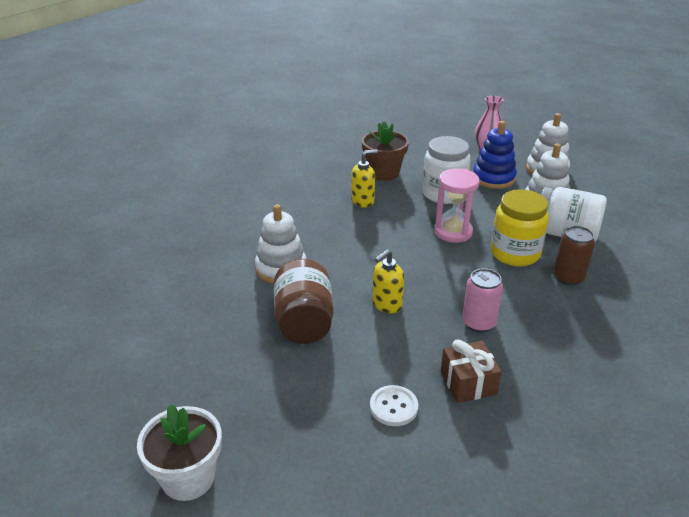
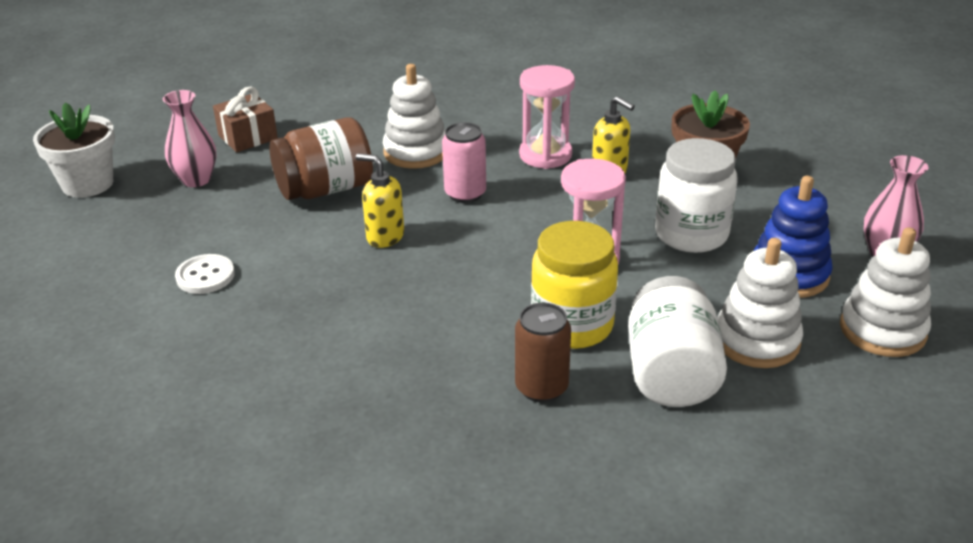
camera: 70 degrees right, 0 degrees up
brown gift [441,340,502,403] -> brown gift moved to [213,86,278,152]
pink can [462,268,503,332] -> pink can moved to [442,122,486,203]
none -> pink vase [163,90,217,187]
none -> pink hourglass [519,65,575,169]

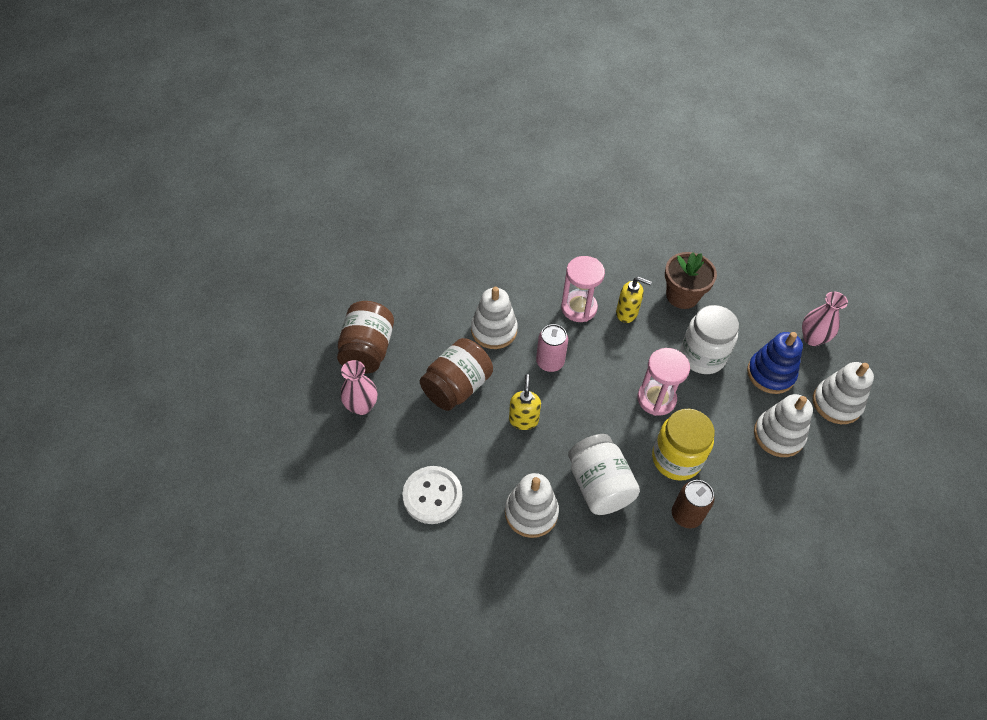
camera: 25 degrees left, 20 degrees up
white flower pot [33,102,115,198] -> none
white button [175,254,235,294] -> white button [402,466,462,524], size x1.51
brown gift [213,86,278,152] -> brown jar [337,301,394,374]
yellow soap dispenser [356,153,404,248] -> yellow soap dispenser turned 90 degrees clockwise [509,374,541,430]
white jar [628,276,727,407] -> white jar moved to [568,434,640,515]
none -> white stacking toy [505,473,559,538]

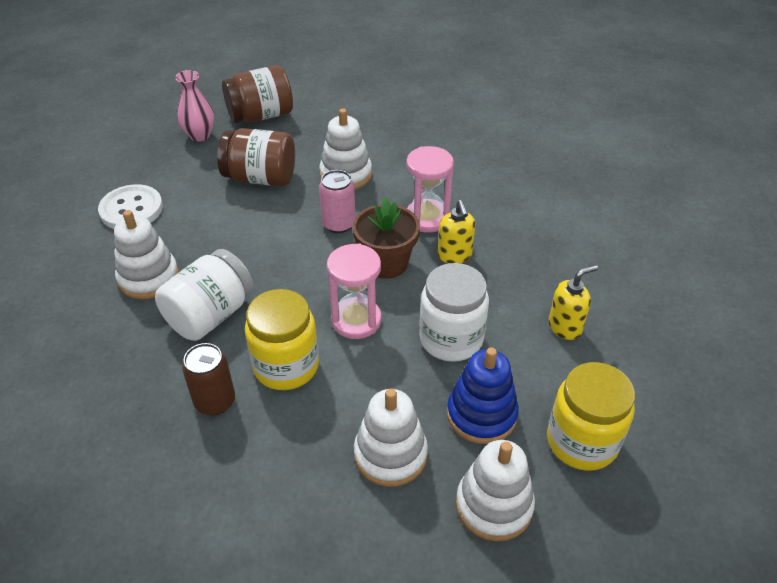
camera: 60 degrees right, 10 degrees down
yellow soap dispenser [509,374,541,430] -> yellow soap dispenser moved to [549,265,598,340]
brown flower pot [665,252,717,309] -> brown flower pot moved to [353,197,420,279]
pink vase [802,291,848,346] -> yellow jar [547,362,635,471]

